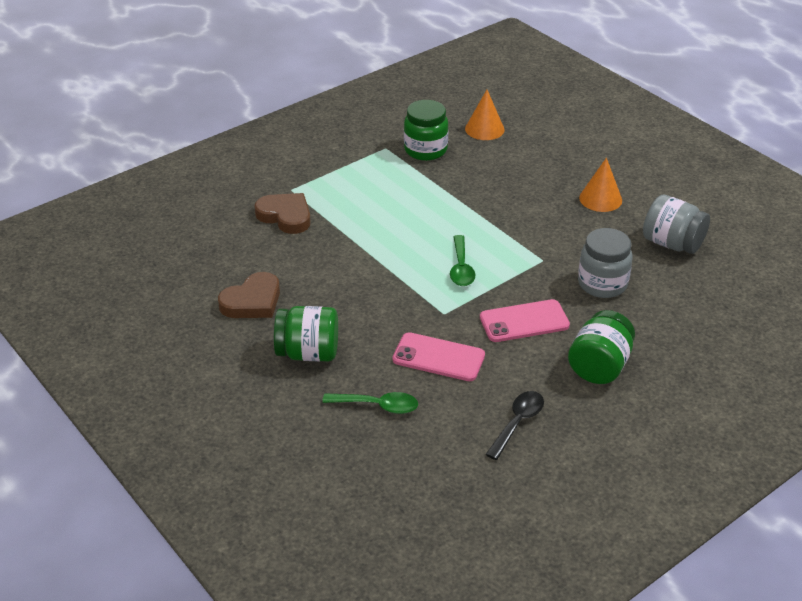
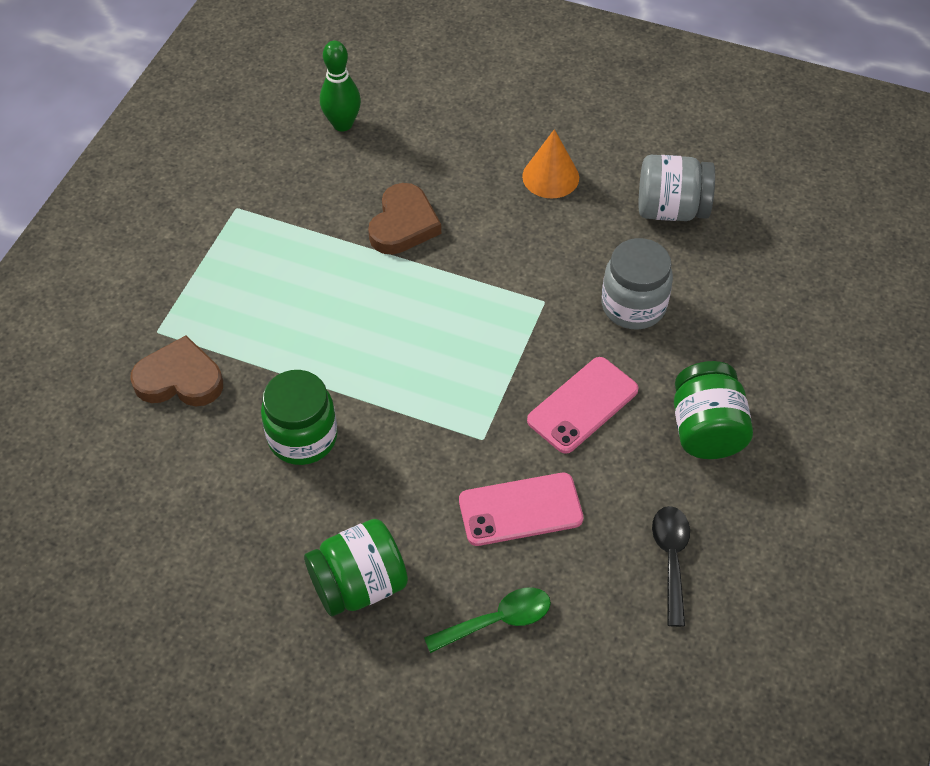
camera: 30 degrees left, 15 degrees up
brown heart [218,272,280,318] -> brown heart moved to [368,183,441,255]
green jar [404,100,448,161] -> green jar moved to [261,370,337,465]
green spoon [450,235,475,286] -> none
orange cone [465,90,505,140] -> green bowling pin [320,41,361,131]

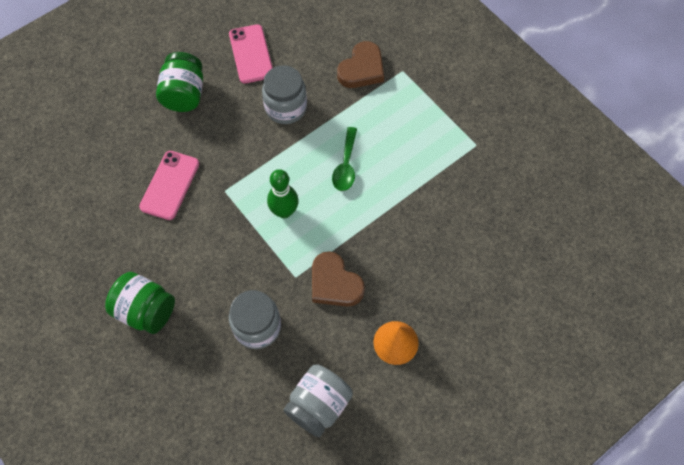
camera: 120 degrees right, 10 degrees up
green jar [261,370,337,465] -> grey jar [262,65,307,124]
green bowling pin [320,41,361,131] -> green bowling pin moved to [267,169,299,218]
brown heart [368,183,441,255] -> brown heart moved to [312,251,365,307]
green spoon [424,587,551,653] -> green spoon moved to [332,127,357,191]
pink phone [527,357,639,454] -> pink phone moved to [229,24,273,83]
black spoon [652,506,690,627] -> none

